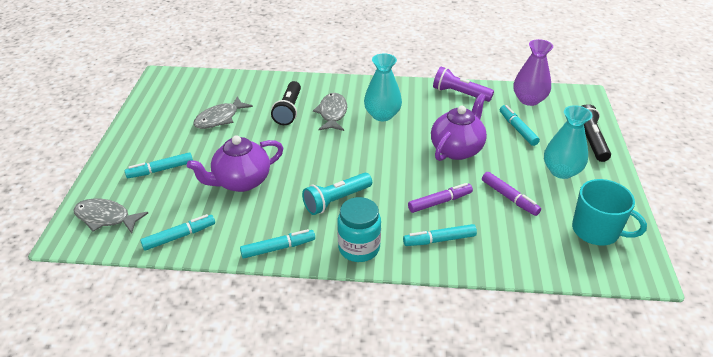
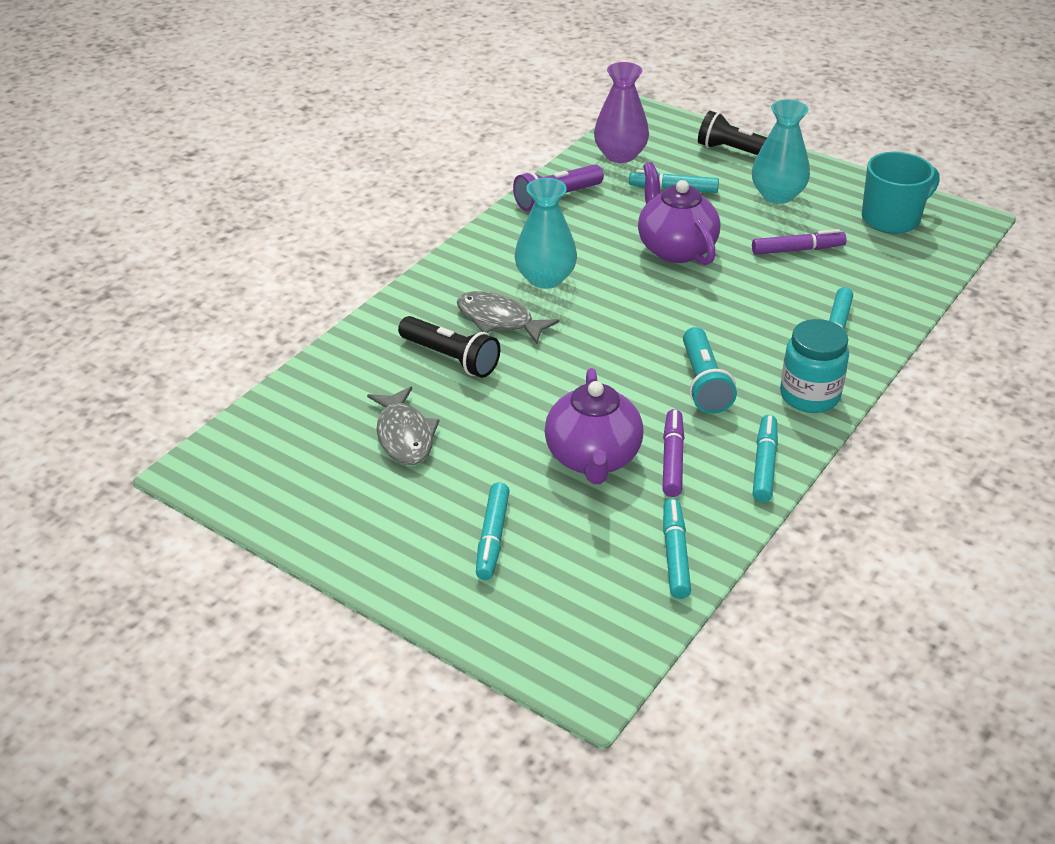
camera: 60 degrees left, 0 degrees up
grey fish [73,198,148,234] -> none
purple marker [408,183,473,213] -> purple marker moved to [662,409,684,497]

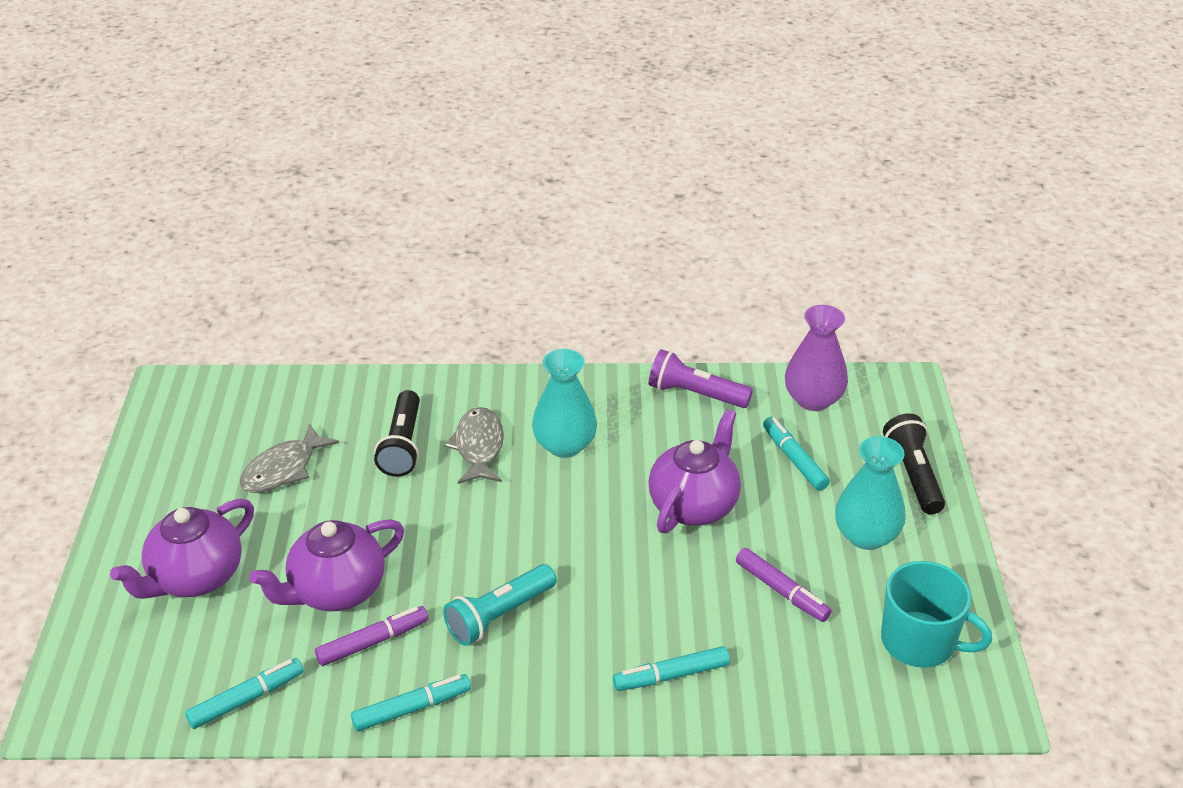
camera: 55 degrees right, 0 degrees up
turquoise marker [476,482,510,580] -> purple teapot [110,499,254,599]
turquoise jar [780,319,849,413] -> none

